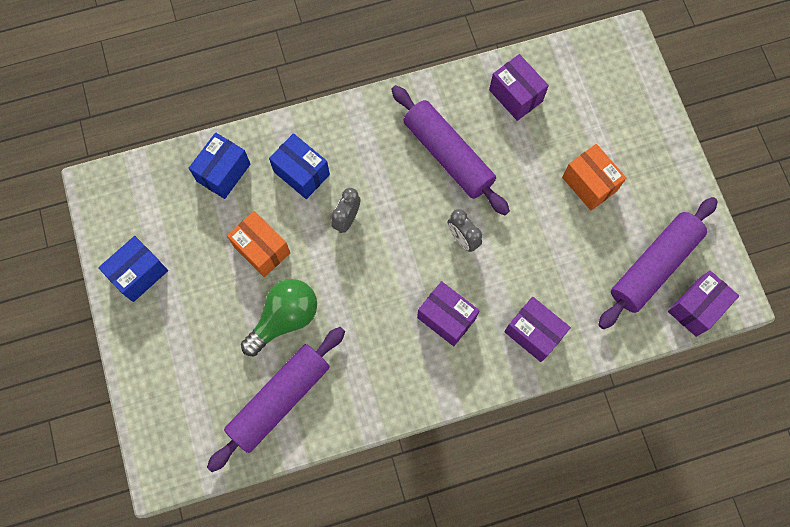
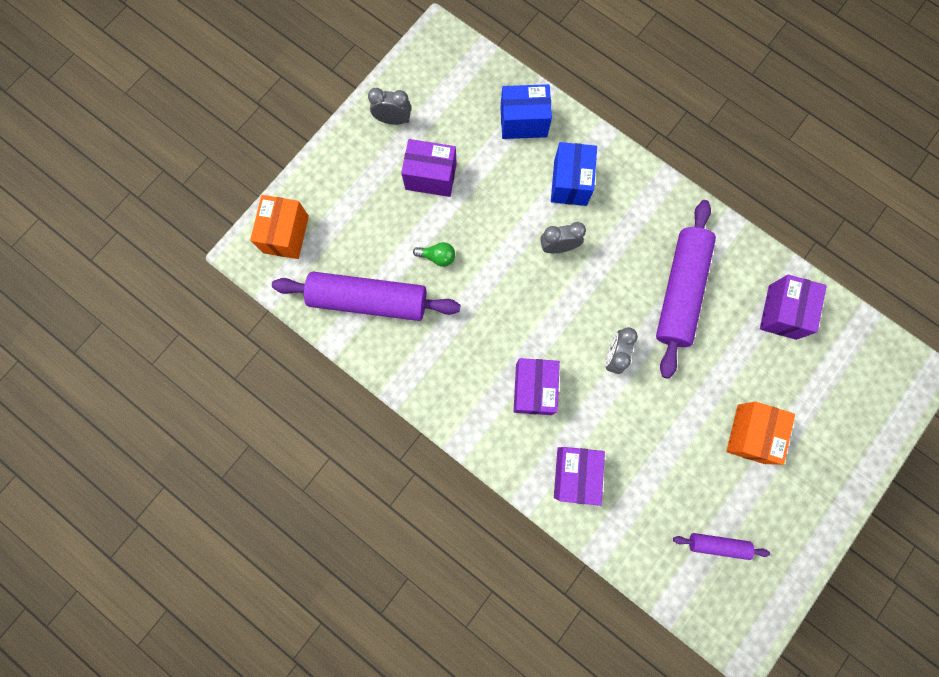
camera: 55 degrees right, 5 degrees up
blue box [98,236,168,302] -> grey clock [368,88,411,125]
orange box [227,211,290,277] -> orange box moved to [250,195,309,259]
green light bulb [241,279,317,356] -> green light bulb [413,242,455,267], size x0.47
purple rolling pin [598,197,718,329] -> purple rolling pin [673,533,770,560], size x0.48
purple box [668,270,739,337] -> purple box moved to [401,139,457,197]

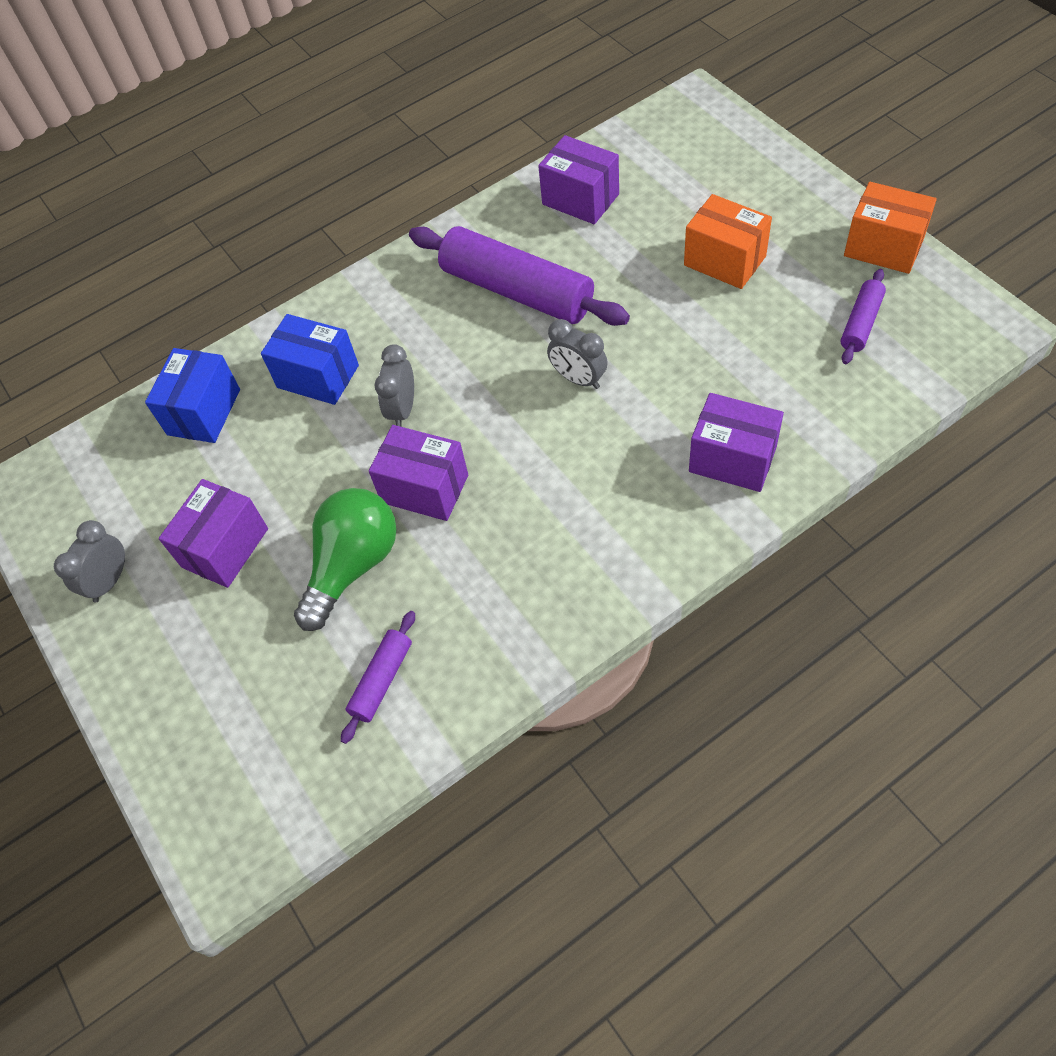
camera: 65 degrees left, 20 degrees down
orange box [250,195,309,259] -> orange box moved to [844,182,937,274]
purple rolling pin [272,272,460,321] -> purple rolling pin [341,611,415,744], size x0.48
green light bulb [413,242,455,267] -> green light bulb [294,488,396,631], size x2.12
purple box [513,358,560,415] -> purple box moved to [369,425,468,521]

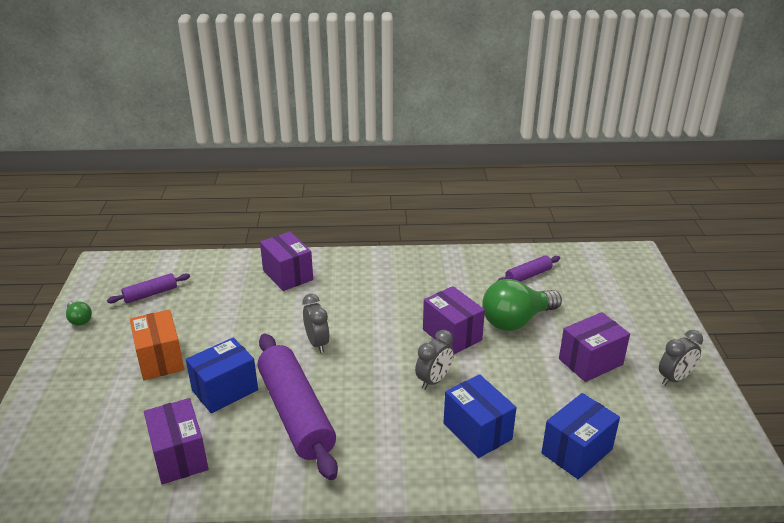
camera: 155 degrees left, 25 degrees down
orange box [844,182,937,274] -> green light bulb [66,301,92,326]
none -> blue box [186,337,258,413]

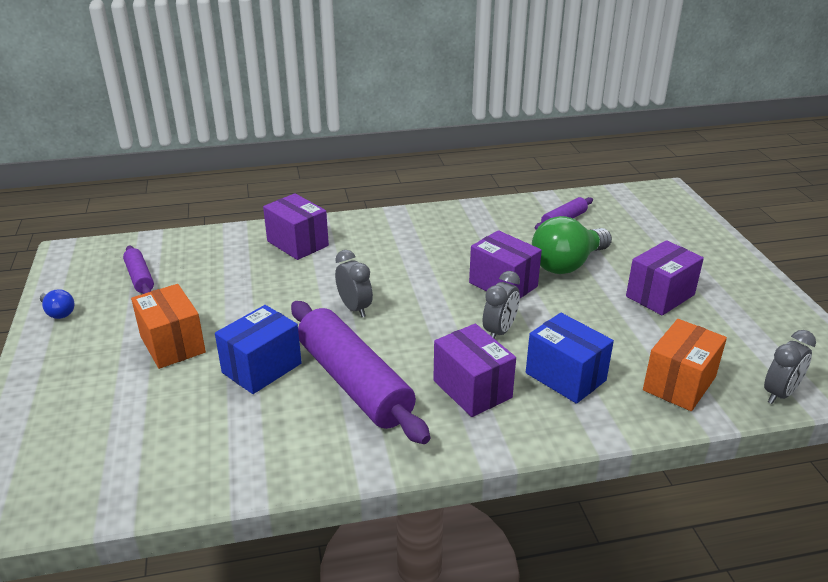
camera: 10 degrees left, 0 degrees up
green light bulb [66,301,92,326] -> blue light bulb [40,289,74,319]
purple rolling pin [107,273,190,303] -> purple rolling pin turned 75 degrees counterclockwise [123,246,154,294]
purple box [144,398,208,484] -> purple box moved to [433,324,516,417]
blue box [541,393,620,479] -> orange box [643,319,727,411]
grey clock [659,330,703,385] -> grey clock moved to [764,330,816,404]

